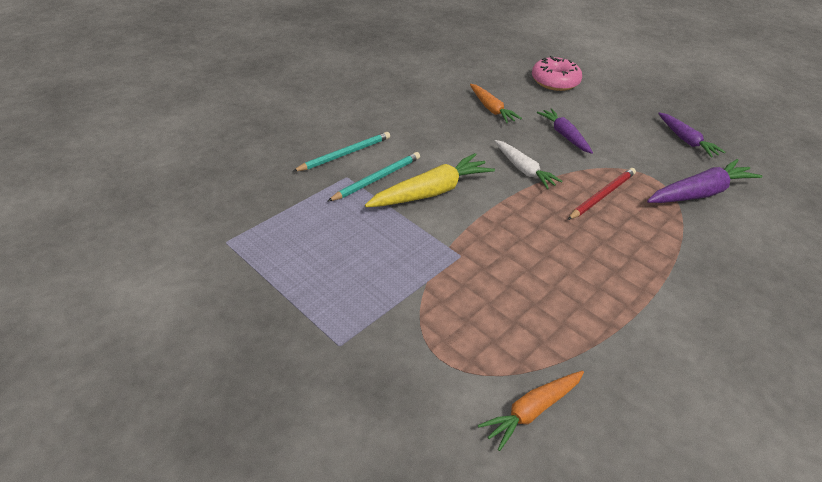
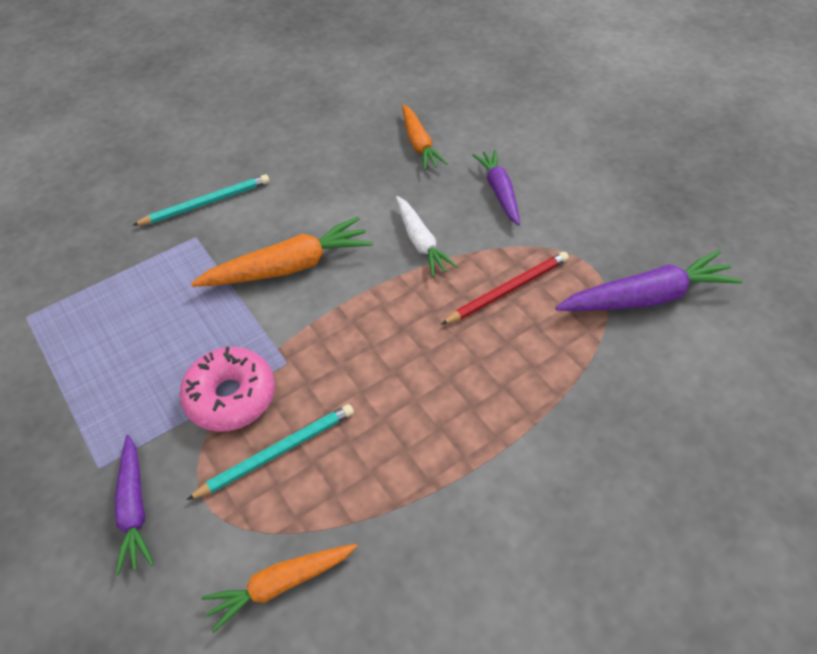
camera: 15 degrees right, 10 degrees up
turquoise pencil [327,152,420,202] -> turquoise pencil moved to [187,404,354,500]
yellow carrot [365,153,495,207] -> orange carrot [191,217,373,287]
pink donut [532,56,582,91] -> pink donut moved to [180,347,275,432]
purple carrot [658,112,725,157] -> purple carrot moved to [114,435,154,575]

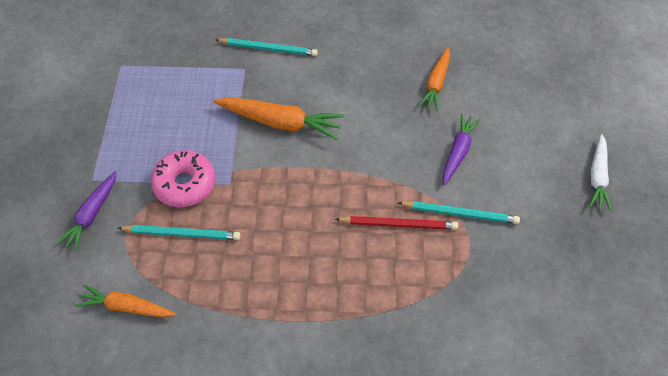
camera: 35 degrees right, 5 degrees up
white carrot [396,196,458,277] -> white carrot moved to [589,134,612,211]
purple carrot [555,250,743,311] -> none
none -> turquoise pencil [398,201,520,224]

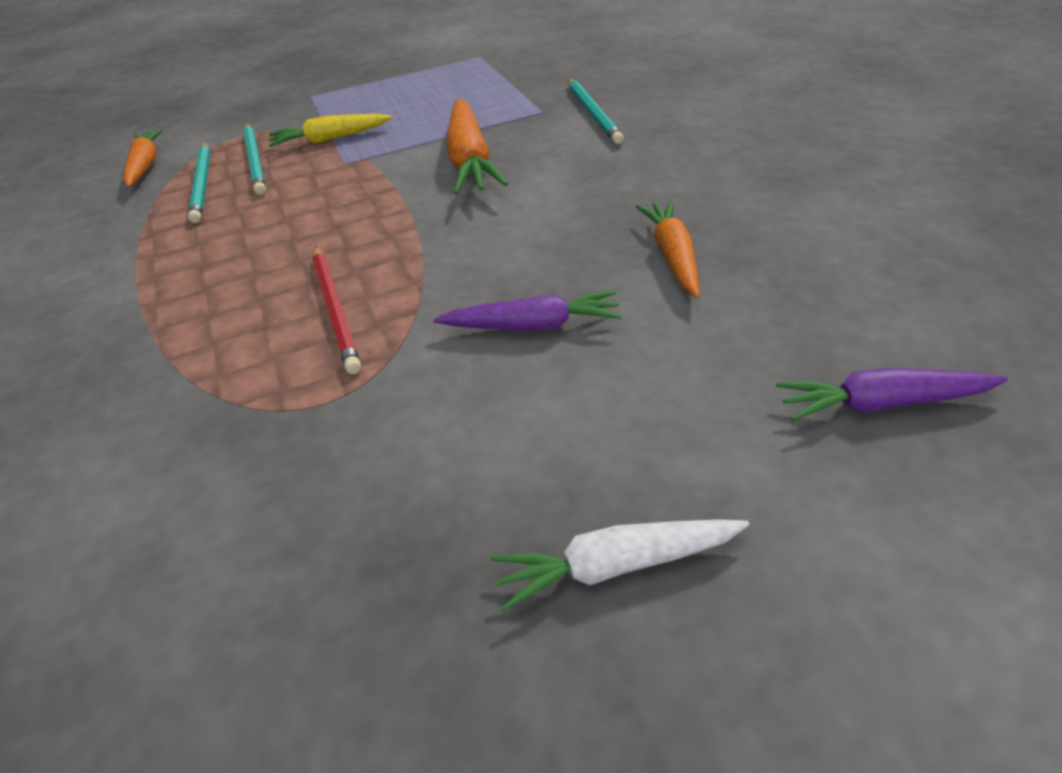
camera: 70 degrees right, 15 degrees down
purple carrot [56,171,117,251] -> purple carrot moved to [776,368,1008,421]
pink donut [151,150,215,207] -> yellow carrot [269,114,392,147]
turquoise pencil [398,201,520,224] -> turquoise pencil moved to [188,142,211,223]
orange carrot [418,47,450,111] -> orange carrot turned 90 degrees clockwise [636,200,700,298]

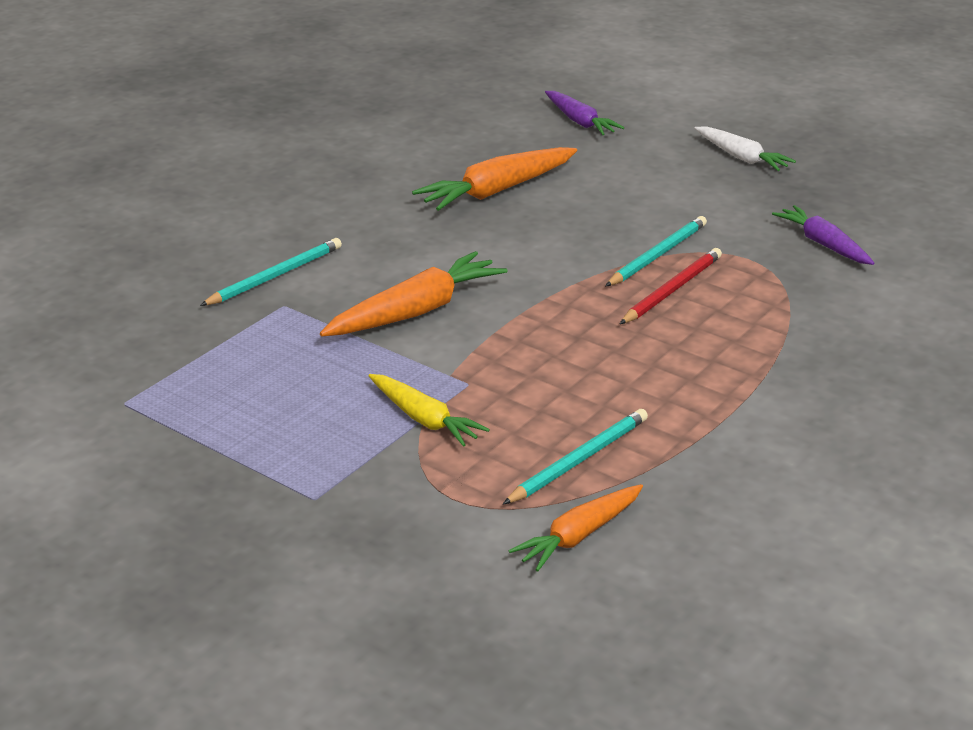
camera: 125 degrees left, 10 degrees down
turquoise pencil [243,124,266,195] -> turquoise pencil moved to [605,216,707,287]
purple carrot [433,290,622,331] -> purple carrot moved to [772,205,875,265]
orange carrot [636,200,700,298] -> orange carrot [412,147,577,211], size x1.53

